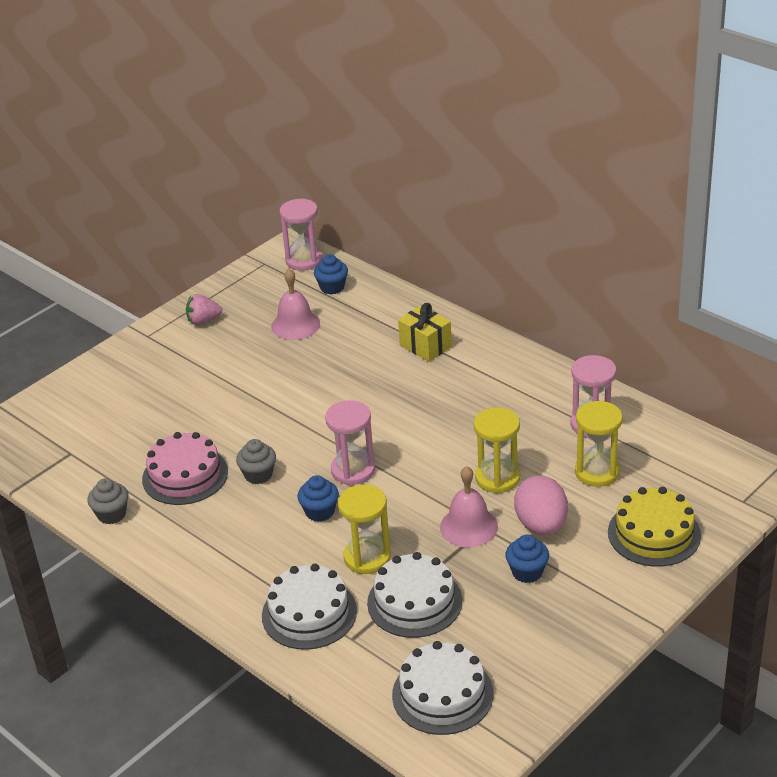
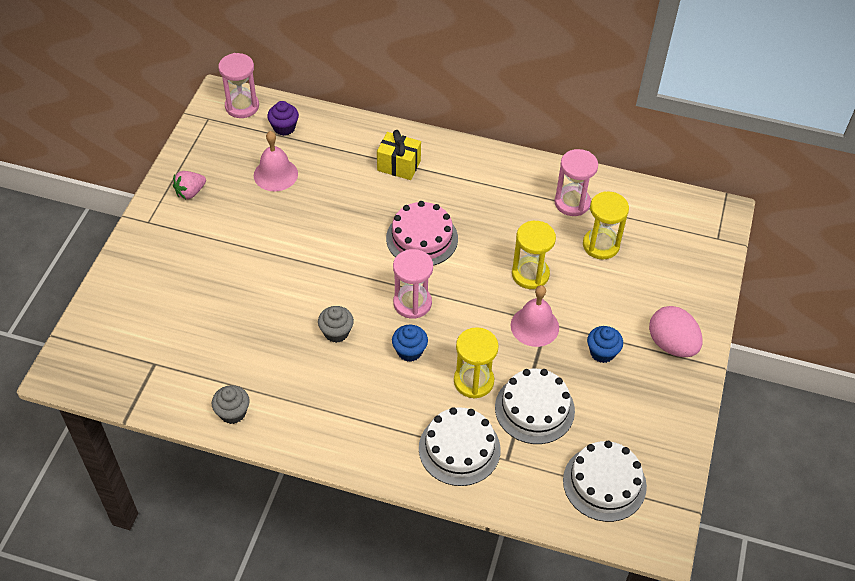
camera: 30 degrees left, 15 degrees up
pink cake [142,432,228,505] -> pink cake moved to [386,201,458,266]
blue cupcake [314,254,348,294] -> purple cupcake [267,101,299,136]
pink egg [514,475,568,535] -> pink egg moved to [649,306,703,357]
yellow cake [608,487,701,567] -> none

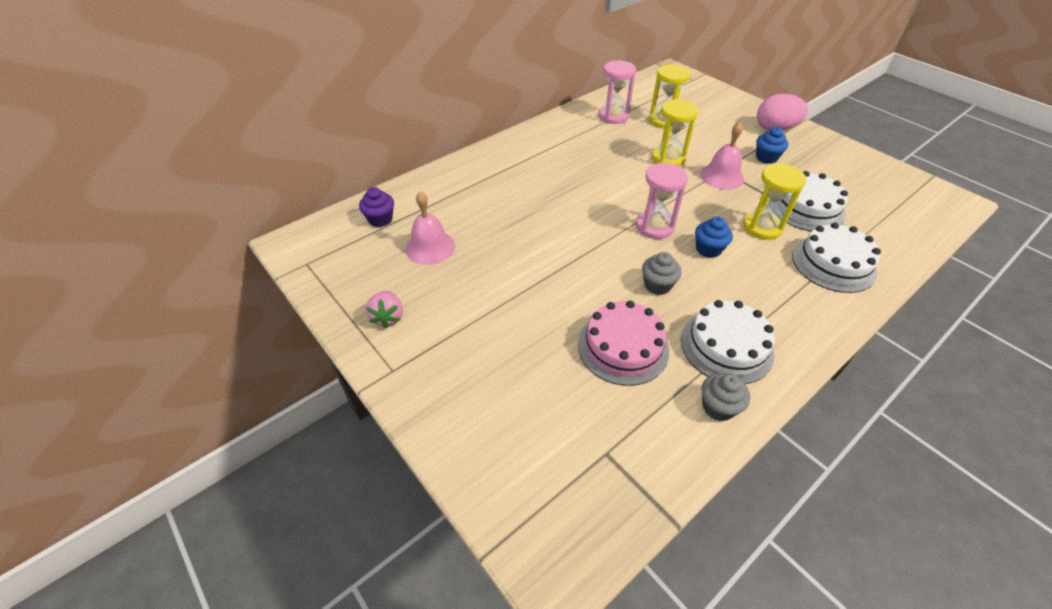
camera: 55 degrees left, 5 degrees down
pink hourglass [218,53,259,118] -> none
yellow gift [377,130,421,180] -> none
pink cake [386,201,458,266] -> pink cake moved to [578,301,669,386]
white cake [563,441,647,522] -> white cake moved to [681,300,775,384]

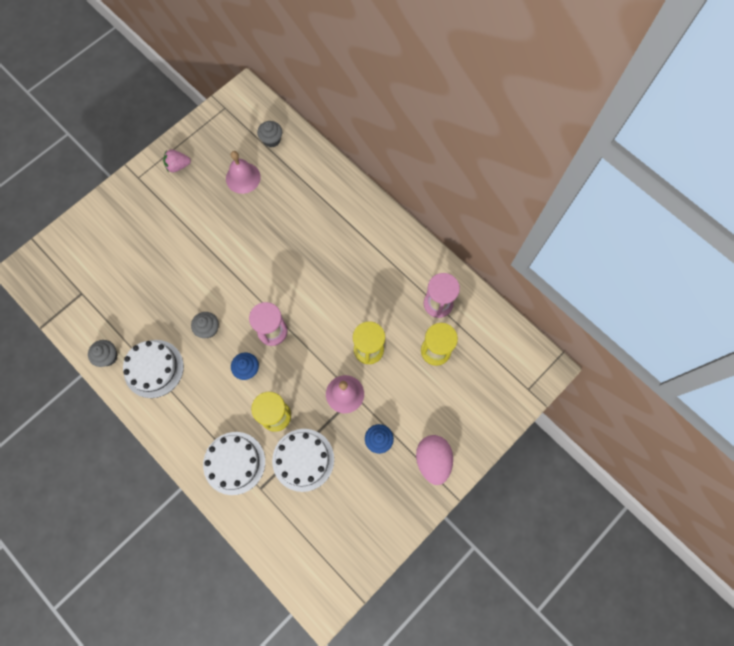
camera: 85 degrees right, 25 degrees up
purple cupcake [359,187,394,227] -> grey cupcake [257,121,282,148]
pink cake [578,301,669,386] -> none

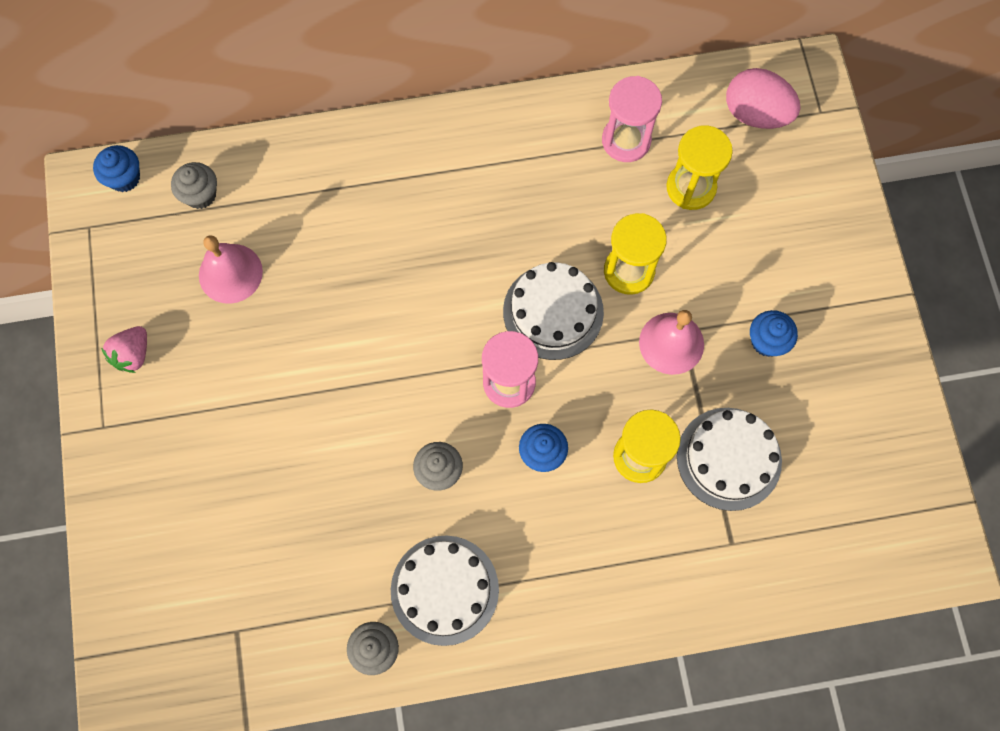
camera: 55 degrees left, 0 degrees up
white cake [203,432,265,495] -> white cake moved to [503,262,604,360]
pink egg [416,435,453,485] -> pink egg moved to [726,68,800,129]
none -> blue cupcake [93,145,140,192]

